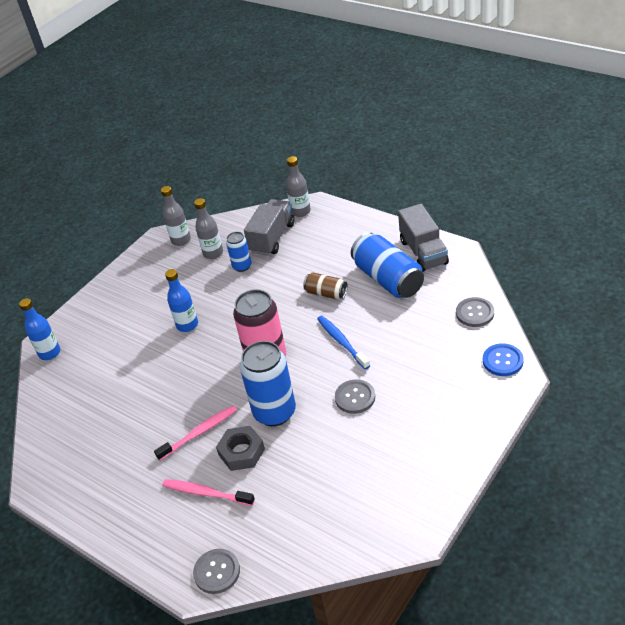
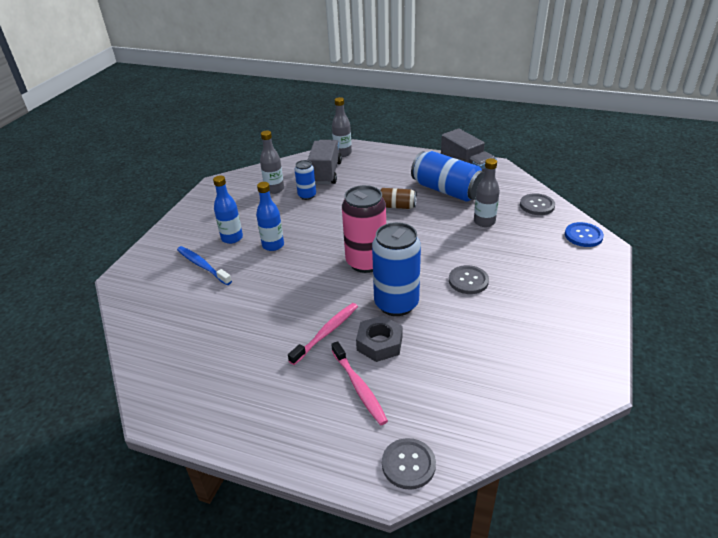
camera: 20 degrees left, 5 degrees down
blue bottle [19,298,60,360] -> blue bottle moved to [213,175,243,244]
grey bottle [161,186,191,246] -> grey bottle moved to [474,158,500,227]
pink toothbrush [162,479,255,506] -> pink toothbrush turned 120 degrees counterclockwise [331,341,388,425]
blue toothbrush [317,316,370,369] -> blue toothbrush moved to [177,246,232,285]

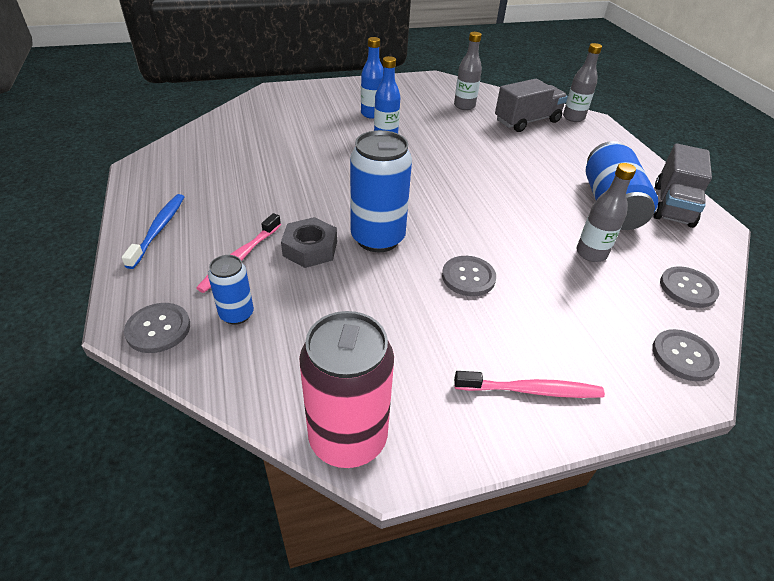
camera: 50 degrees right, 5 degrees up
blue toothbrush [177,246,232,285] -> blue toothbrush moved to [122,194,184,269]
pink toothbrush [288,303,358,365] -> pink toothbrush moved to [454,371,605,398]
blue can [295,160,316,200] -> blue can moved to [208,255,254,325]
pink can [342,185,386,273] -> pink can moved to [299,311,394,468]
brown can [380,188,417,209] -> none
blue button [565,222,604,247] -> grey button [652,329,720,381]

